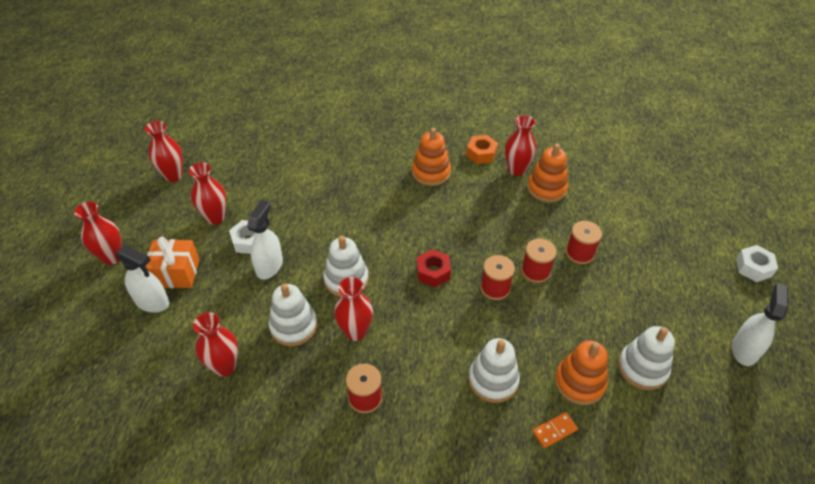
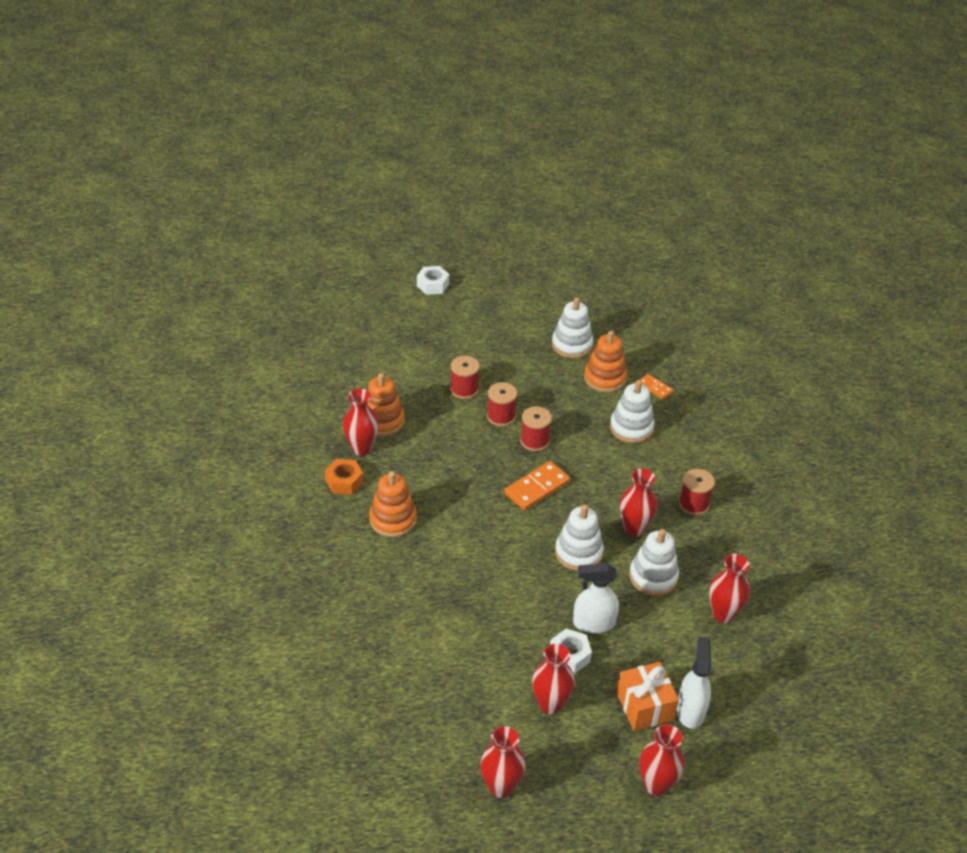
camera: 110 degrees left, 5 degrees down
red nut [417,249,451,287] -> orange domino [504,461,570,510]
white spray bottle [732,283,788,366] -> none

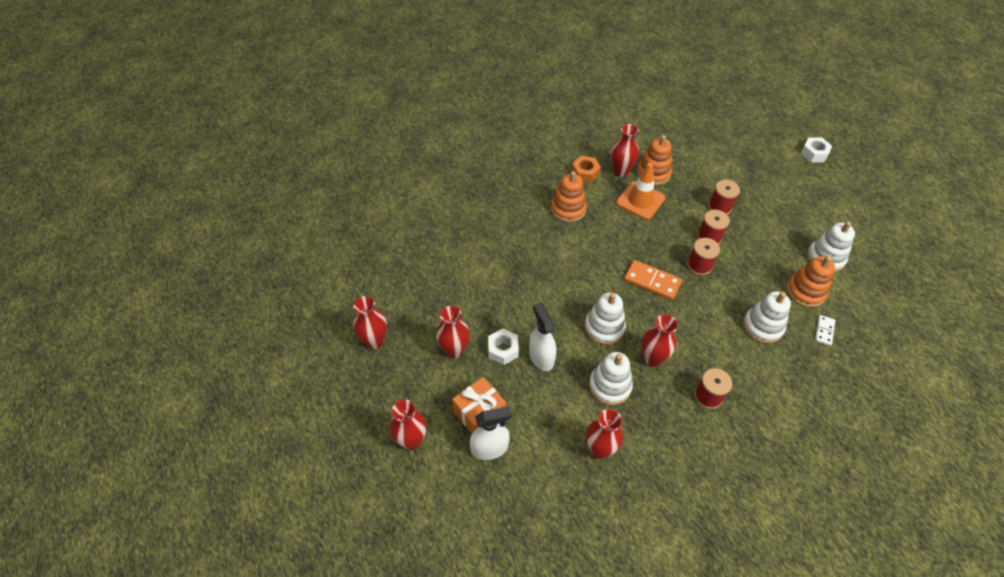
camera: 70 degrees right, 10 degrees up
orange domino [640,374,673,400] -> white domino [815,315,836,346]
none -> orange traffic cone [616,163,666,220]

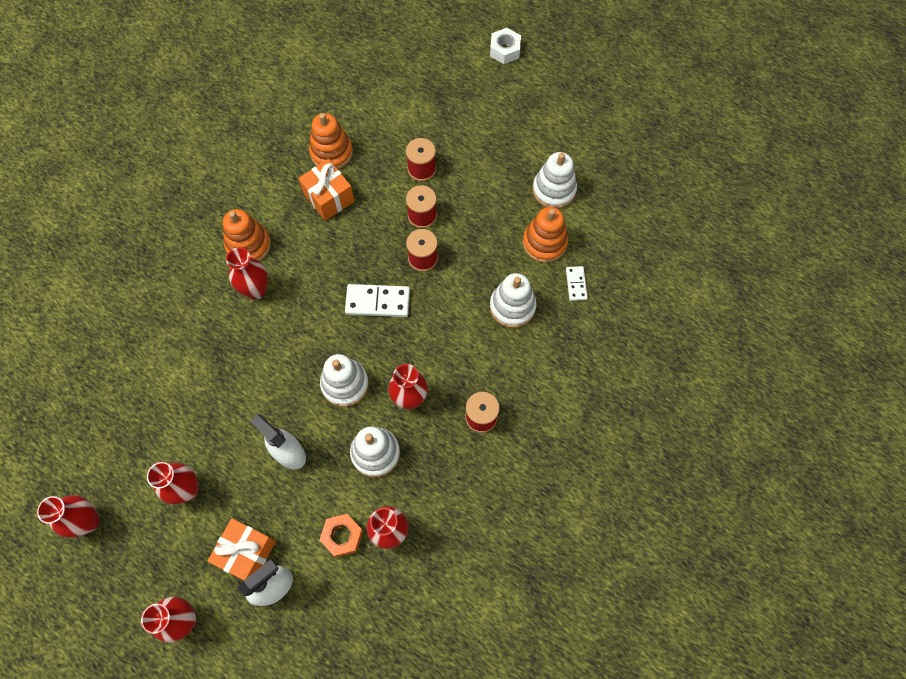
camera: 25 degrees left, 15 degrees up
white nut [488,328,519,365] -> none
orange nut [571,156,601,183] -> orange nut moved to [320,514,363,557]
red vase [611,124,639,177] -> red vase moved to [226,247,268,300]
orange traffic cone [616,163,666,220] -> orange gift [298,159,355,221]
orange domino [624,260,682,300] -> white domino [345,284,410,317]

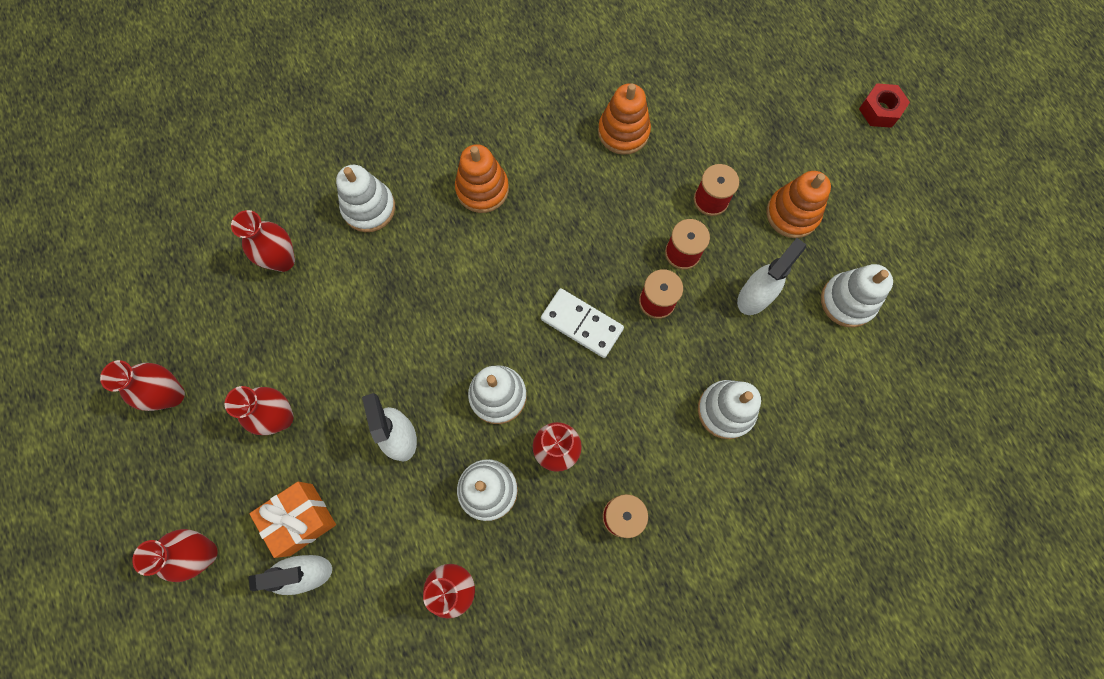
camera: 30 degrees right, 5 degrees up
red vase [226,247,268,300] -> red vase moved to [231,210,295,272]
orange gift [298,159,355,221] -> none
orange nut [320,514,363,557] -> none
white nut [490,28,521,64] -> red nut [859,83,910,128]
orange stacking toy [523,207,568,263] -> orange stacking toy moved to [766,171,831,238]
white domino [566,266,588,301] -> none
none -> white stacking toy [336,165,395,232]
none -> white spray bottle [737,238,806,315]

